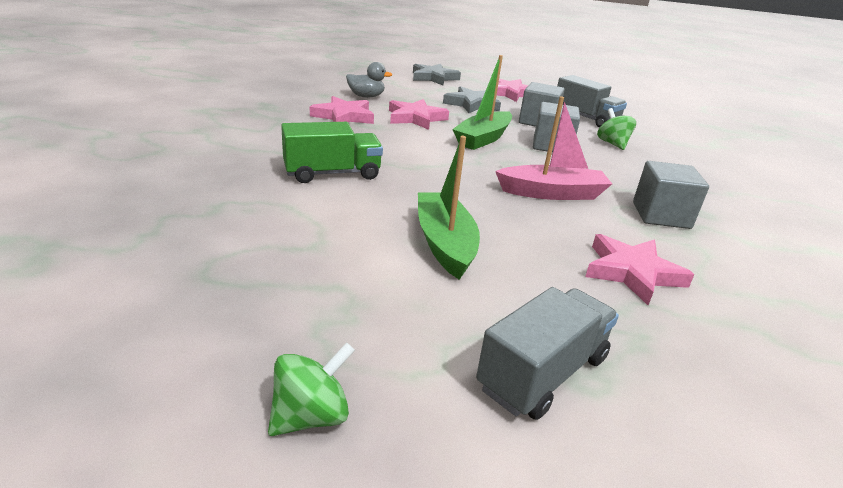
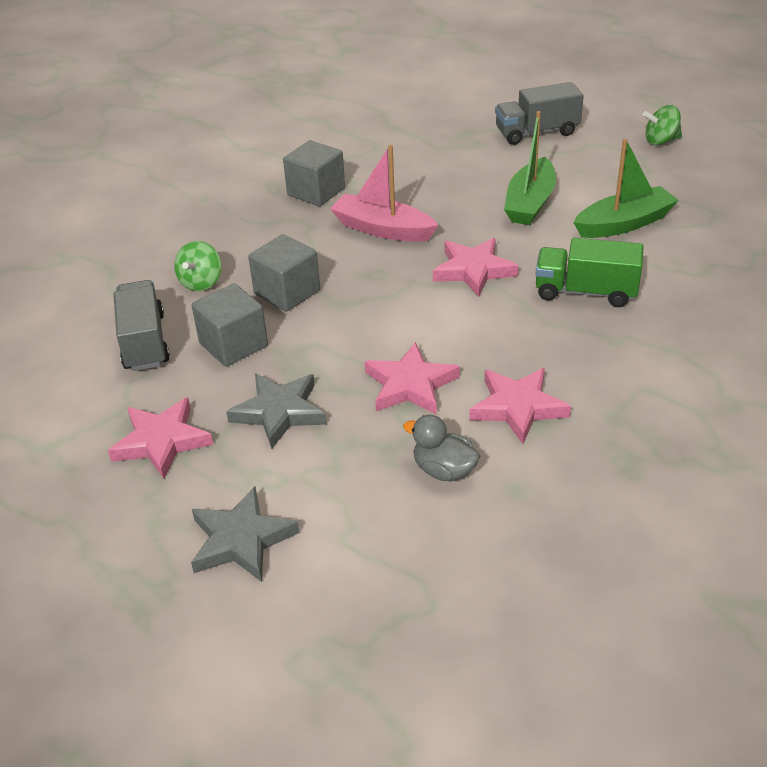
camera: 145 degrees left, 10 degrees up
green boat [452,55,512,150] -> green boat moved to [573,139,679,238]
pink star [585,234,694,305] -> pink star moved to [433,238,518,297]

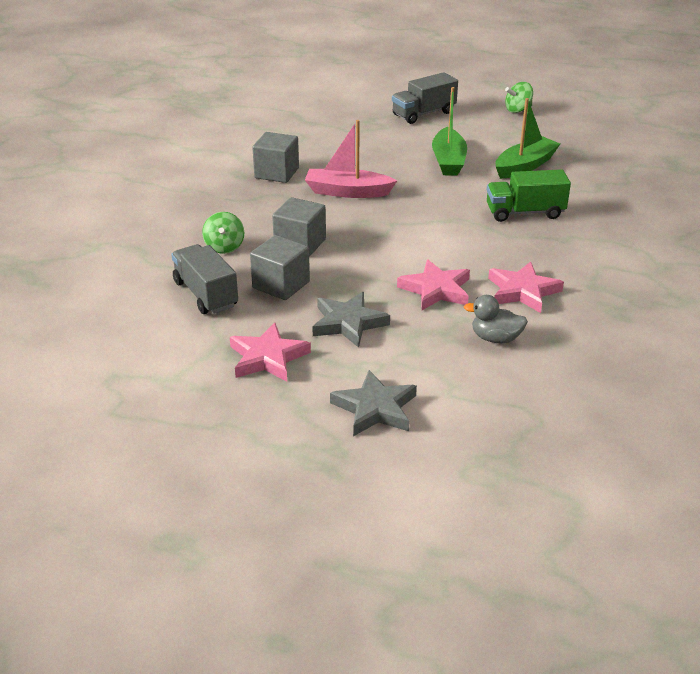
camera: 20 degrees left, 5 degrees down
pink star [433,238,518,297] -> none

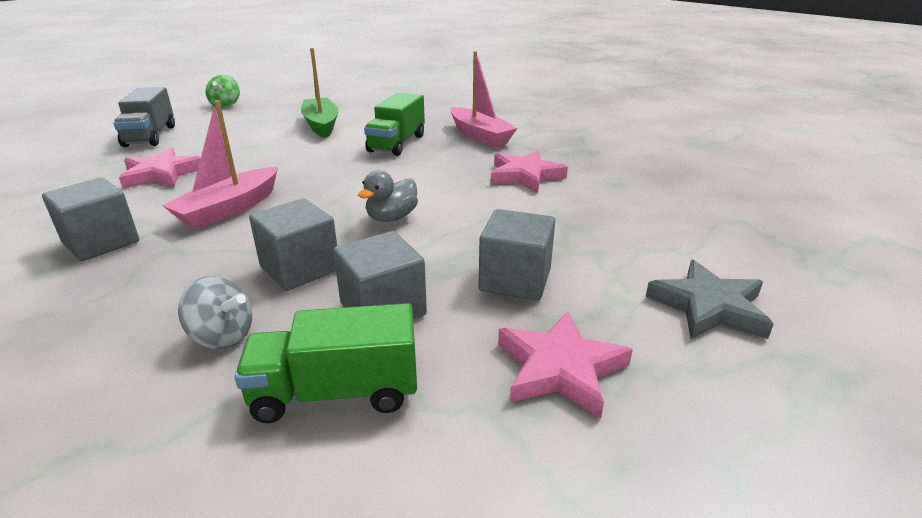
camera: 65 degrees left, 5 degrees down
grey truck [171,244,238,314] -> green truck [235,303,417,423]
green spinning top [202,212,244,254] -> grey spinning top [178,276,252,349]
grey star [312,292,390,348] -> grey cube [479,209,555,300]
pink star [397,259,470,310] -> pink star moved to [119,148,201,189]
green boat [432,87,467,176] -> none
grey duck [464,295,528,343] -> grey duck moved to [358,170,418,222]
none -> pink boat [450,51,518,147]

